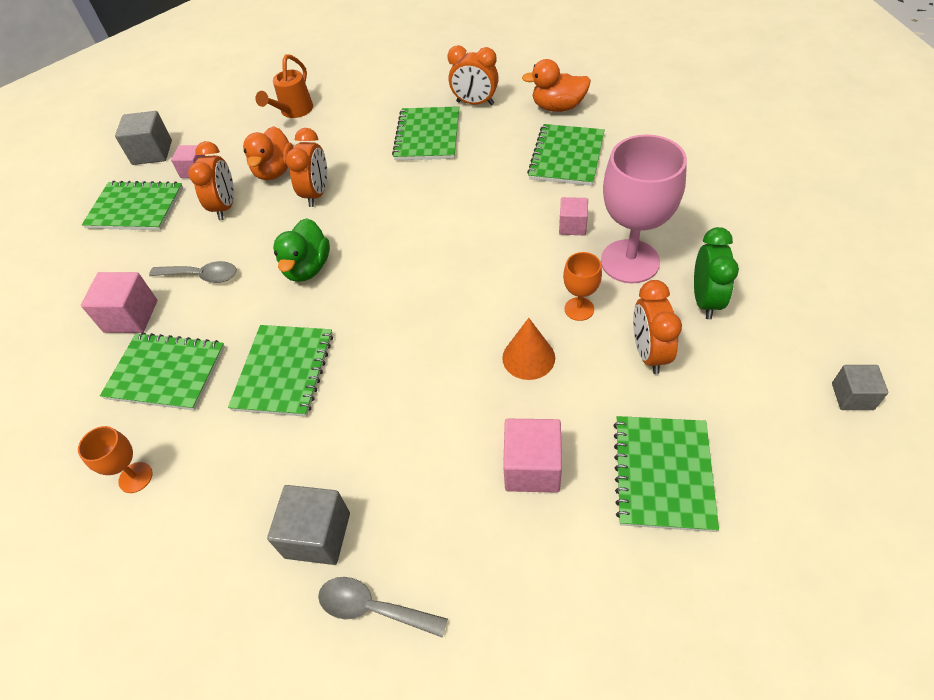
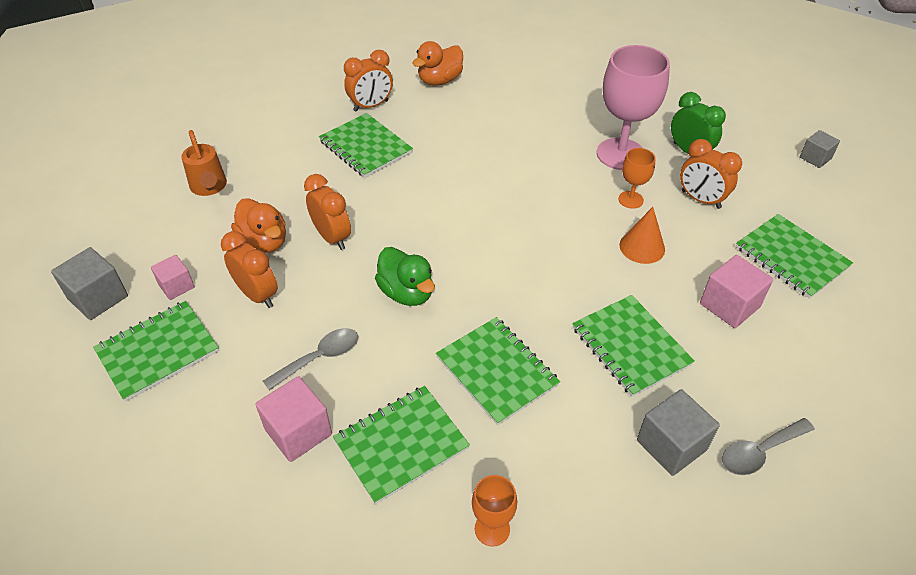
camera: 50 degrees left, 5 degrees down
green notebook [527,124,605,186] -> green notebook moved to [572,295,695,397]
pink cube [559,197,588,235] -> none

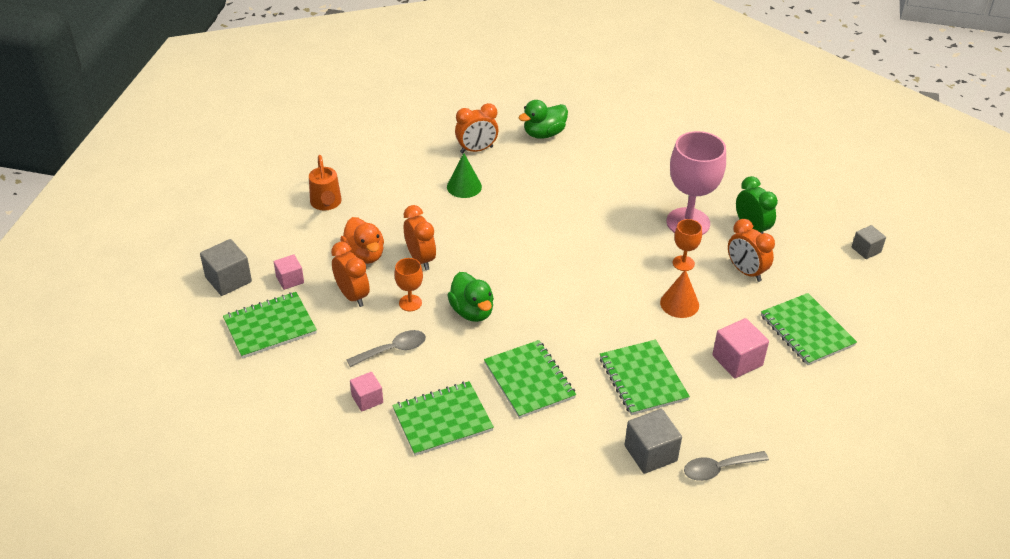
camera: 10 degrees right, 5 degrees down
pink cube [255,376,332,462] -> pink cube [350,372,383,412], size x0.64
green notebook [319,113,413,178] -> green cone [447,153,482,198]
orange duck [412,41,463,85] -> green duck [519,100,568,139]
orange goblet [472,475,517,547] -> orange goblet moved to [394,258,423,311]

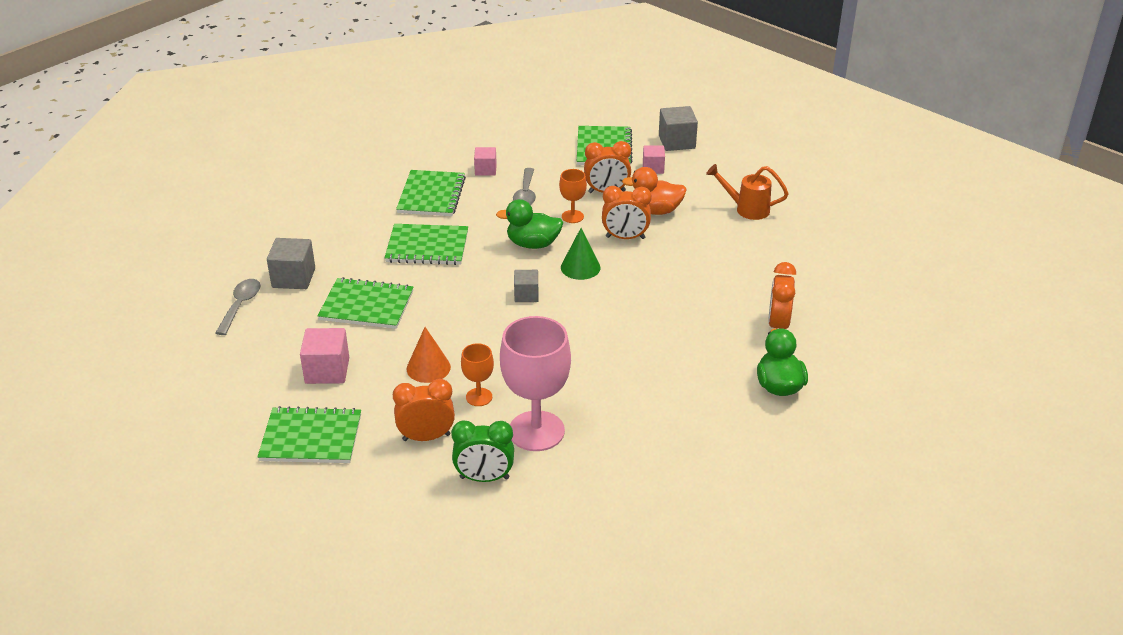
camera: 120 degrees right, 5 degrees down
green cone [447,153,482,198] -> green cone moved to [561,228,601,280]
grey cube [852,225,886,259] -> grey cube moved to [514,270,539,302]

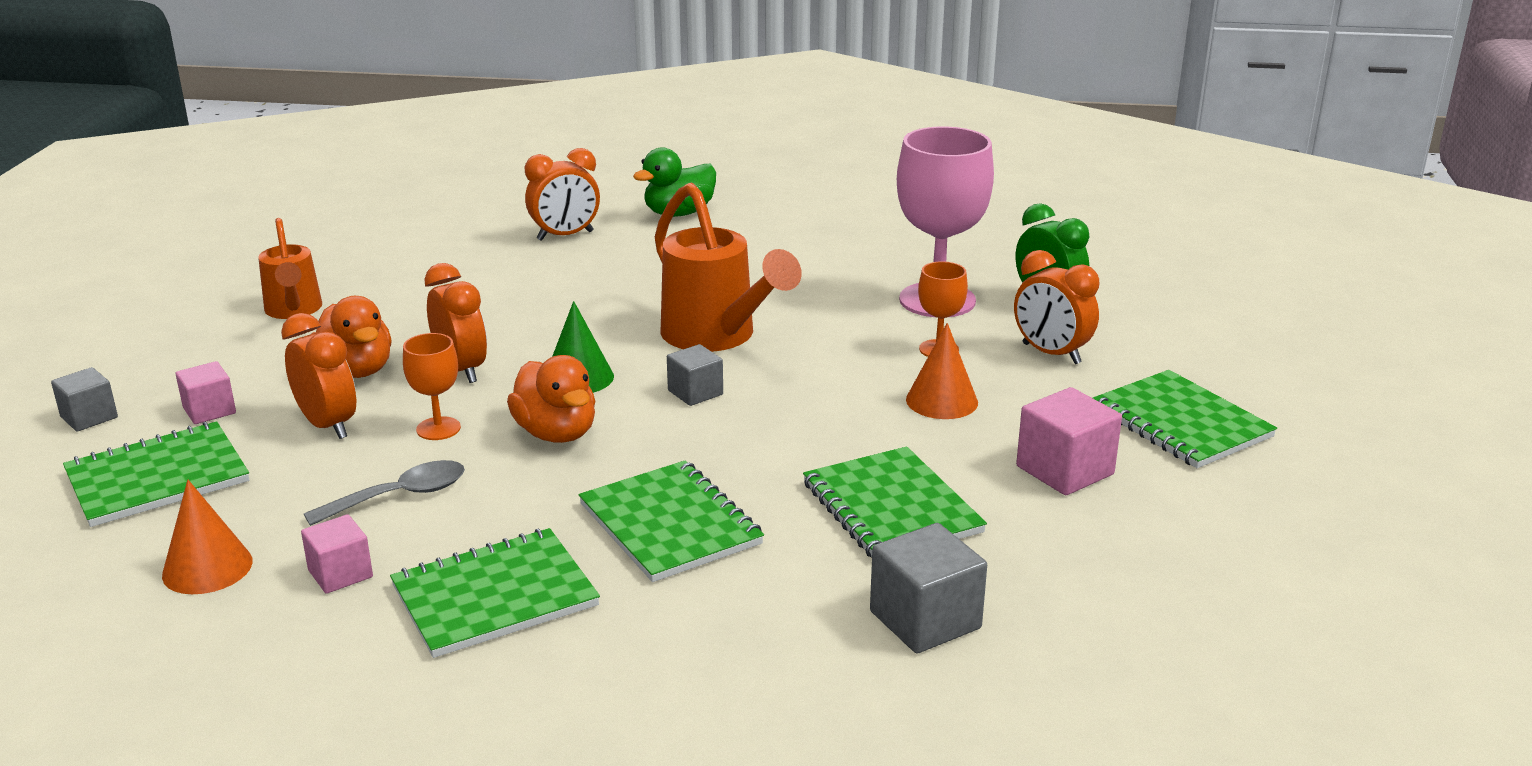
camera: 125 degrees left, 10 degrees down
grey spoon [216,279,260,335] -> none
green duck [496,199,563,249] -> orange duck [507,355,595,443]
grey cube [659,106,698,151] -> grey cube [51,367,118,431], size x0.64
none -> orange cone [162,480,253,594]
none -> orange watering can [655,183,802,352]

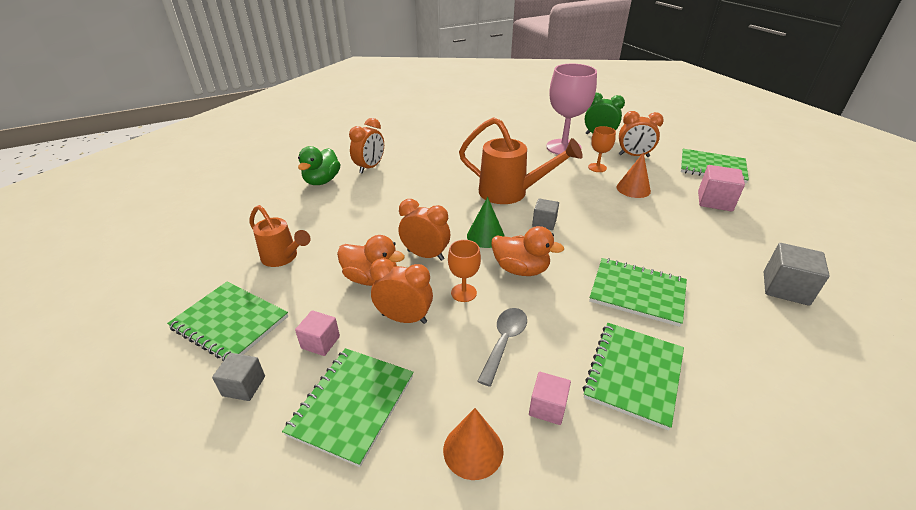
camera: 35 degrees left, 10 degrees up
green duck [633,147,716,217] -> green duck moved to [298,146,340,185]
green notebook [803,446,987,558] -> green notebook moved to [167,282,288,361]

